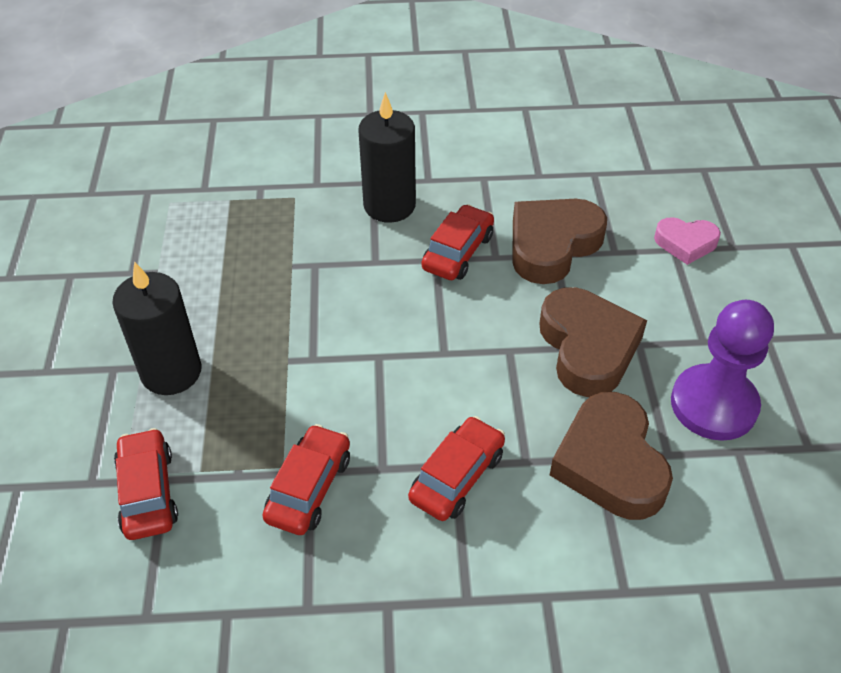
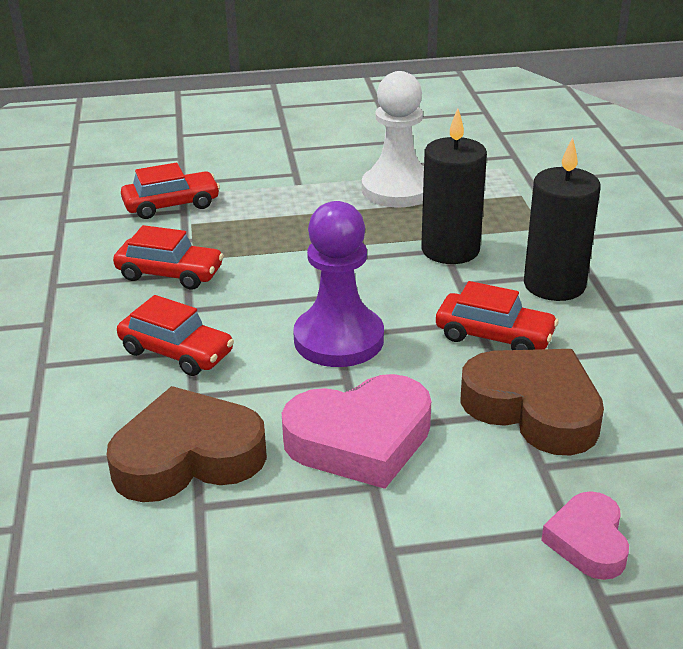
camera: 85 degrees right, 15 degrees down
black candle [112,261,202,395] -> black candle moved to [421,108,487,264]
brown heart [539,287,647,397] -> pink heart [282,374,431,489]
purple pawn [671,300,774,441] -> purple pawn moved to [293,201,384,367]
none -> white pawn [362,71,424,207]

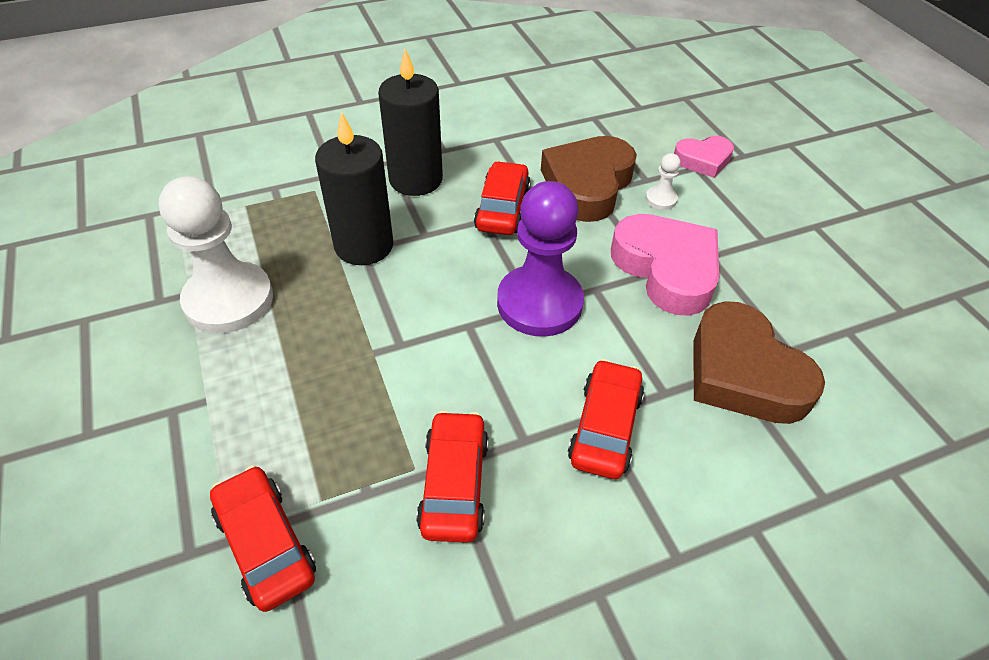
camera: 105 degrees left, 15 degrees up
none -> white pawn [645,153,681,210]

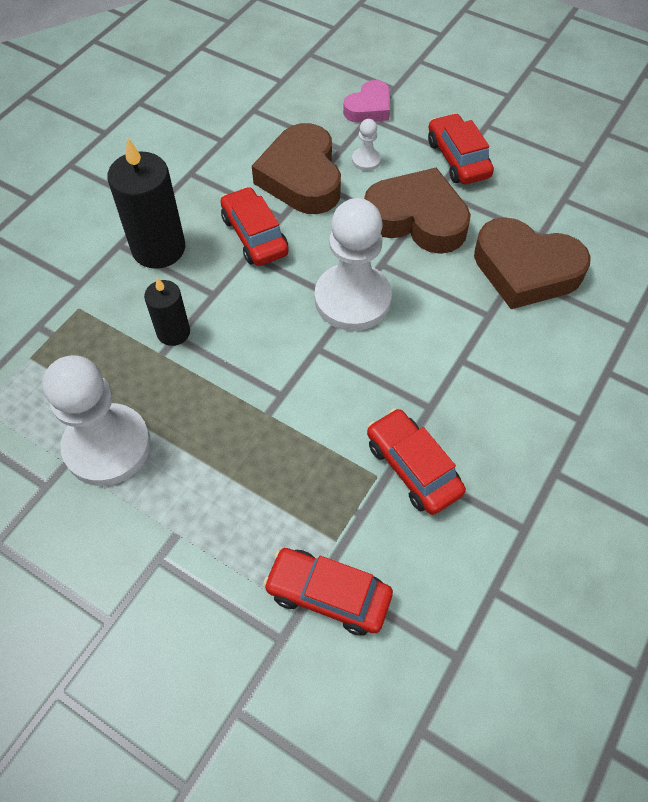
camera: 35 degrees left, 10 degrees up
black candle [315,111,393,265] -> black candle [144,277,190,346], size x0.58
purple pawn [497,181,584,337] -> white pawn [315,198,392,331]
red car [568,359,644,479] -> red car moved to [428,113,494,184]
pink heart [611,214,719,316] -> brown heart [364,167,471,254]

